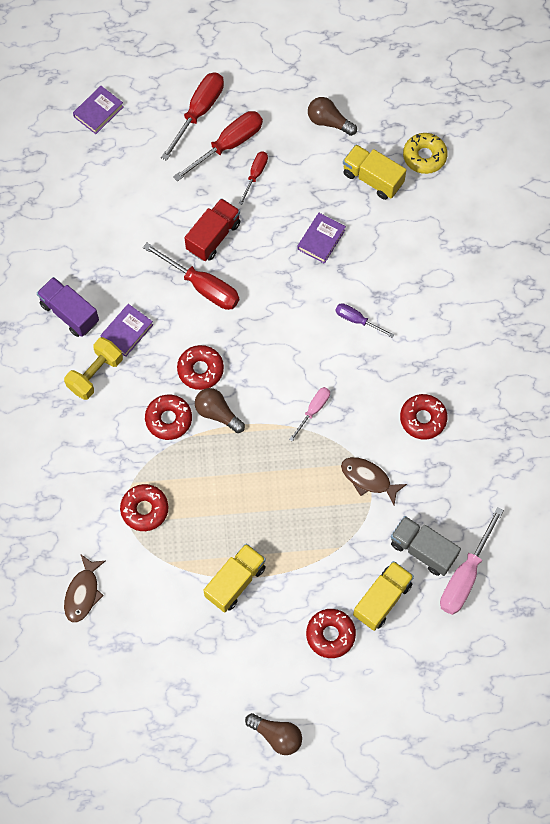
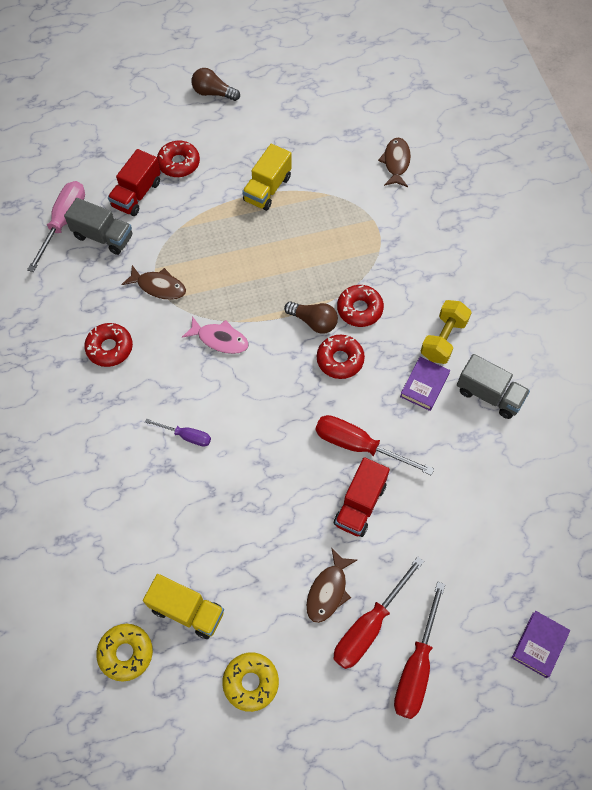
camera: 170 degrees right, 5 degrees down
purple truck [37,277,99,337] -> grey truck [457,354,530,419]
red donut [120,484,168,531] -> none
red screwdriver [239,151,268,205] -> brown fish [306,548,357,623]
pink screwdriver [289,387,330,442] -> pink fish [182,316,249,354]
purple book [298,213,346,264] -> none
brown light bulb [308,97,357,136] -> yellow donut [222,652,279,712]
yellow truck [353,561,414,631] -> red truck [108,149,161,216]

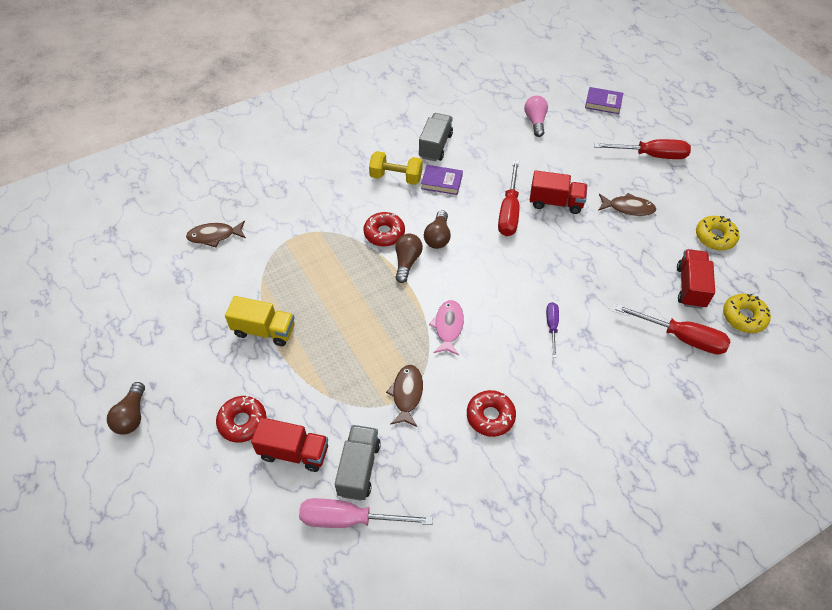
camera: 105 degrees left, 10 degrees down
yellow truck [143,574,224,639] -> red truck [677,249,715,309]
red donut [317,335,365,379] -> brown light bulb [424,210,451,249]
red screwdriver [333,556,424,669] -> red screwdriver moved to [615,304,730,354]
none -> pink light bulb [524,96,548,137]

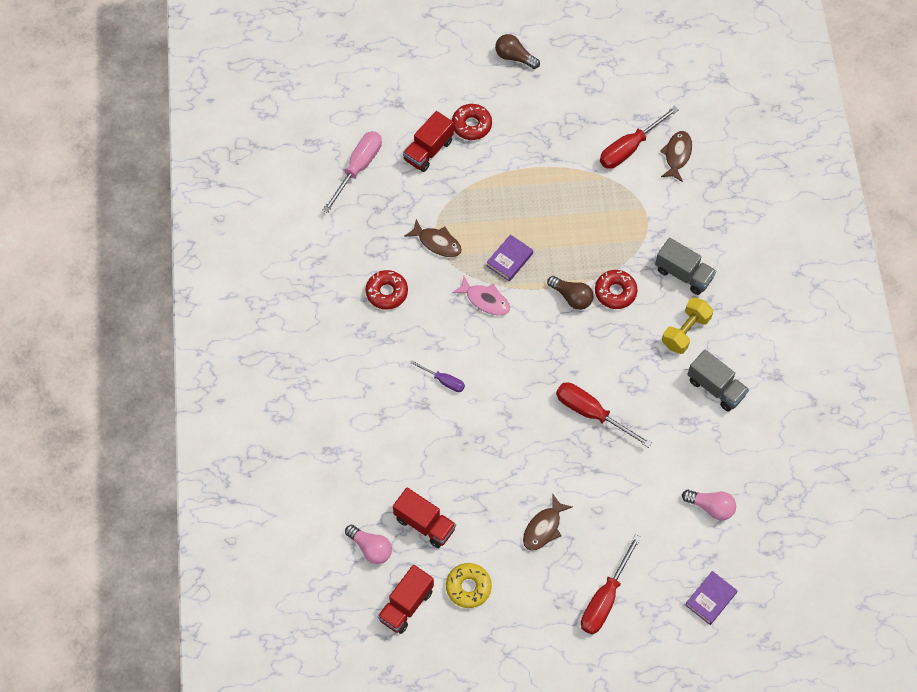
camera: 115 degrees right, 10 degrees up
yellow truck [225,296,295,346] -> none
grey truck [335,425,381,501] -> grey truck moved to [655,238,716,295]
purple book [421,165,463,195] -> purple book moved to [487,235,533,282]
brown light bulb [424,210,451,249] -> none
red truck [530,171,587,214] -> red truck moved to [378,565,434,634]
red screwdriver [615,304,730,354] -> red screwdriver moved to [600,106,679,169]
yellow donut [723,294,771,333] -> pink light bulb [345,525,392,564]

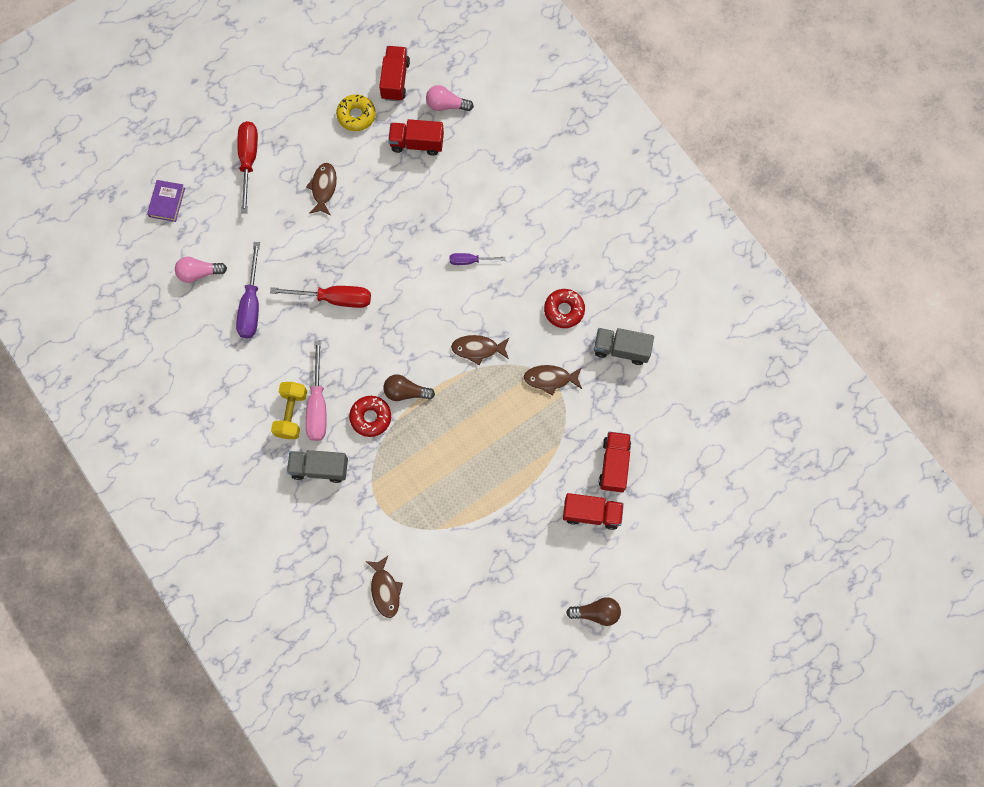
camera: 150 degrees right, 10 degrees up
pink screwdriver [323,131,382,213] -> pink screwdriver moved to [306,340,327,441]
red donut [452,104,492,140] -> red truck [563,493,624,530]
pink fish [452,276,510,315] -> brown fish [451,335,509,365]
purple book [487,235,533,282] -> none
red screwdriver [600,106,679,169] -> none
grey truck [687,350,749,411] -> grey truck moved to [594,328,654,365]
none -> purple screwdriver [236,242,260,338]

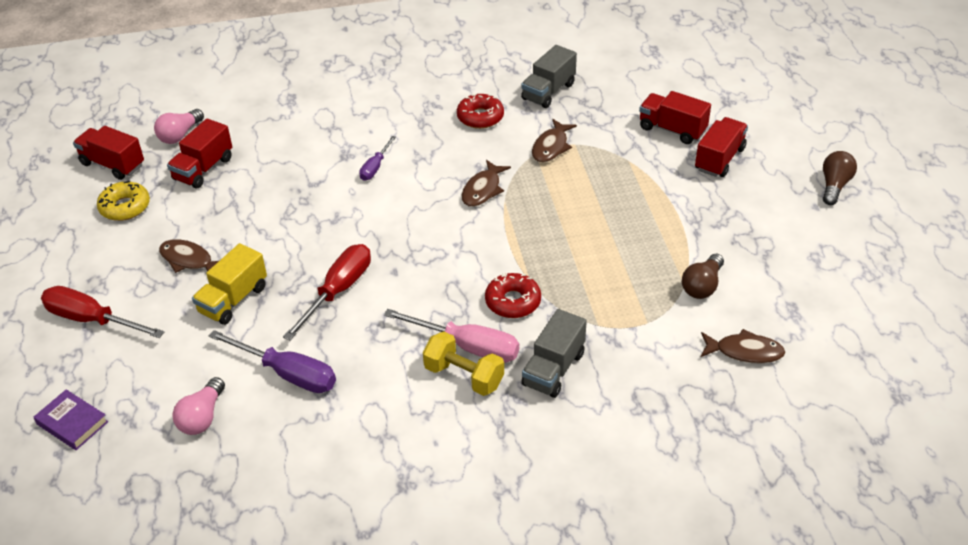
camera: 65 degrees left, 30 degrees down
brown light bulb [383,374,435,401] -> brown light bulb moved to [682,253,724,299]
none -> yellow truck [192,243,267,325]

